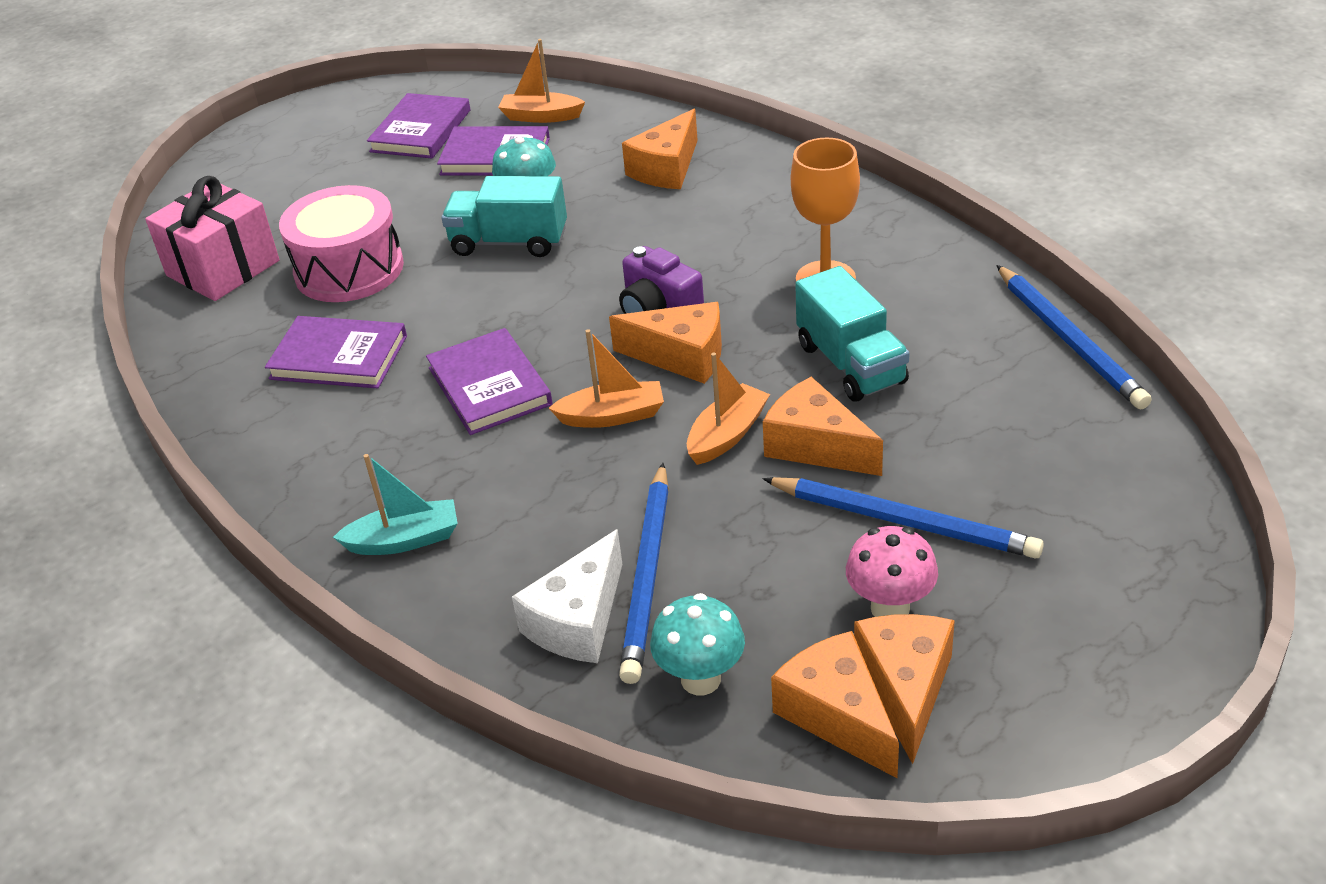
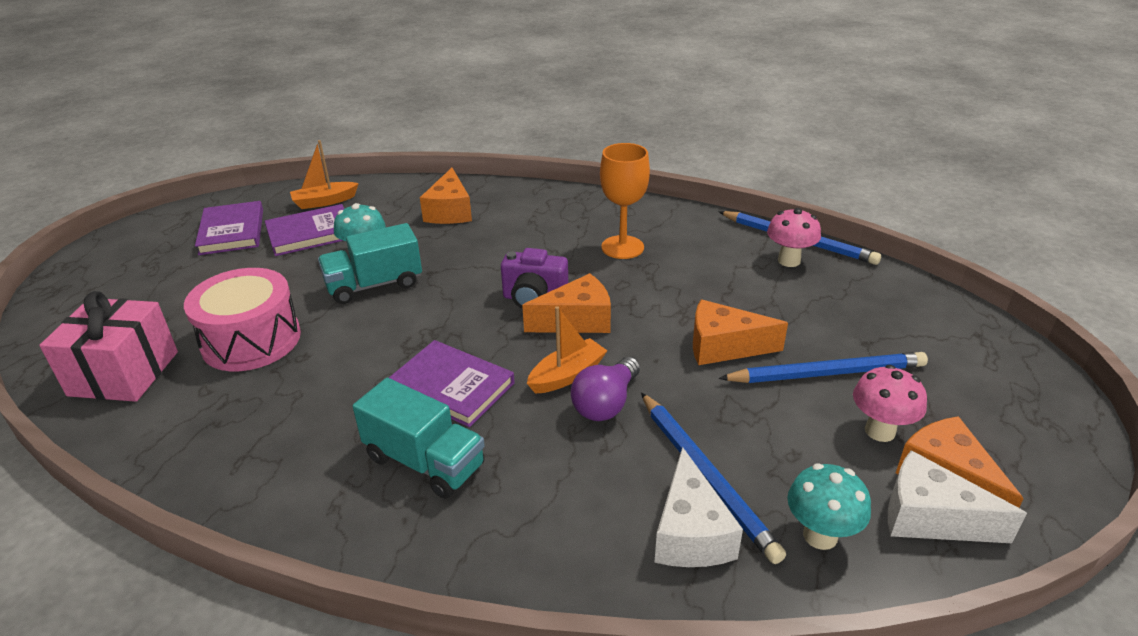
camera: 35 degrees left, 5 degrees down
purple book [265,316,407,388] -> none
turquoise boat [333,454,458,555] -> none
orange boat [687,353,770,465] -> none
orange cheese [771,631,899,778] -> white cheese [888,450,1027,543]
turquoise truck [795,266,910,402] -> turquoise truck moved to [353,378,485,499]
none -> purple light bulb [571,357,640,421]
none -> pink mushroom [767,208,821,267]

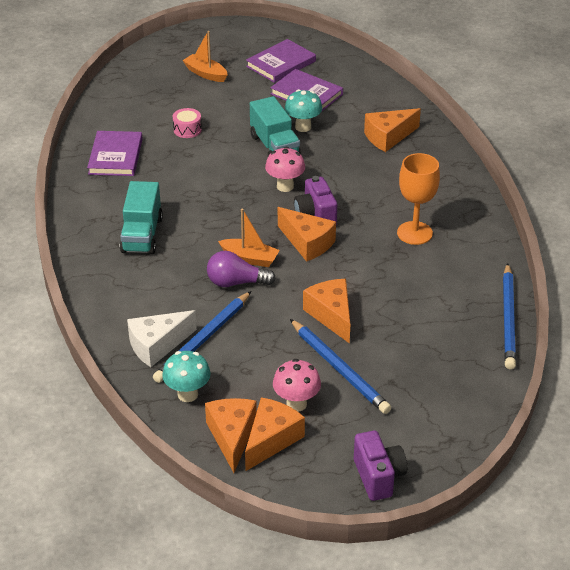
camera: 60 degrees right, 5 degrees up
pink gift [39,291,178,402] -> none
pink drum [184,268,301,371] -> pink drum [173,108,202,138], size x0.46
orange boat [290,140,359,209] -> orange boat moved to [182,31,228,82]
turquoise truck [318,223,422,304] -> turquoise truck turned 150 degrees counterclockwise [250,96,301,156]
purple book [389,340,515,427] -> purple book moved to [87,131,143,176]
pink mushroom [767,208,821,267] -> pink mushroom moved to [265,147,305,192]
white cheese [888,450,1027,543] -> orange cheese [205,398,257,473]
none -> purple camera [354,430,407,501]

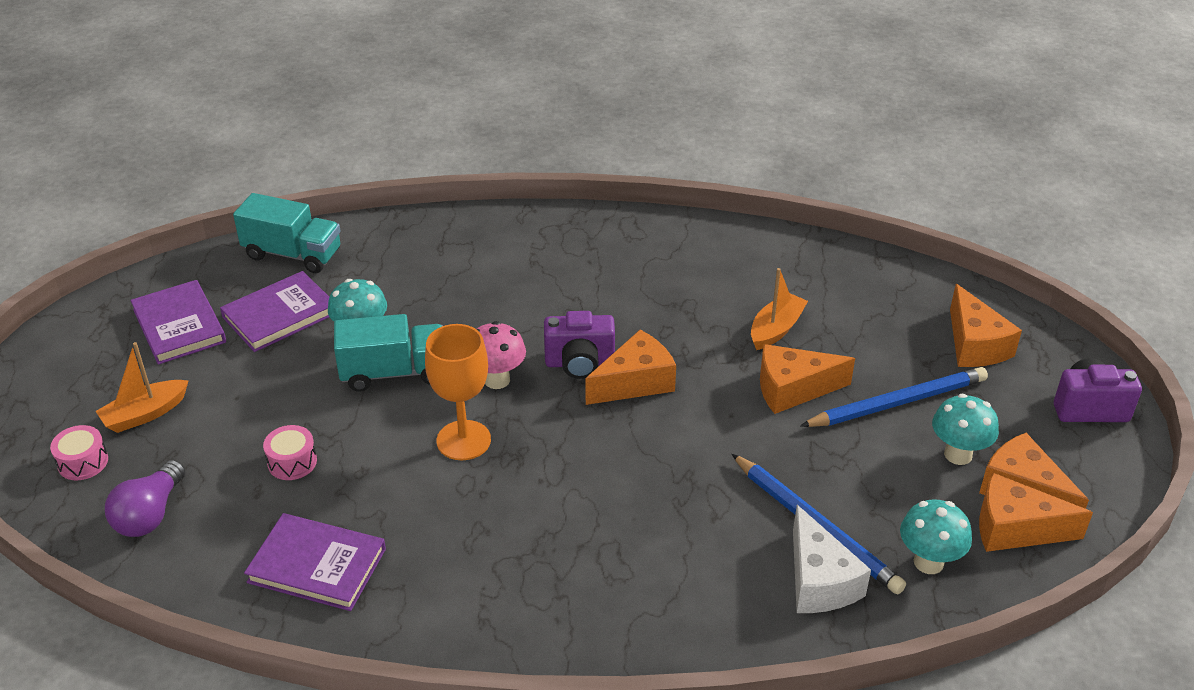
camera: 75 degrees left, 0 degrees up
turquoise truck [120,181,163,254] -> turquoise truck moved to [233,193,341,273]
purple light bulb [207,251,276,287] -> purple light bulb moved to [105,460,185,537]
orange boat [218,209,280,267] -> orange boat moved to [751,268,808,350]
pink mushroom [273,359,321,412] -> turquoise mushroom [932,394,999,465]
orange cheese [364,108,421,152] -> orange cheese moved to [950,284,1022,367]
orange goblet [397,153,440,245] -> orange goblet moved to [425,324,491,460]
blue pencil [503,263,516,369] -> none
none -> pink drum [50,425,108,480]

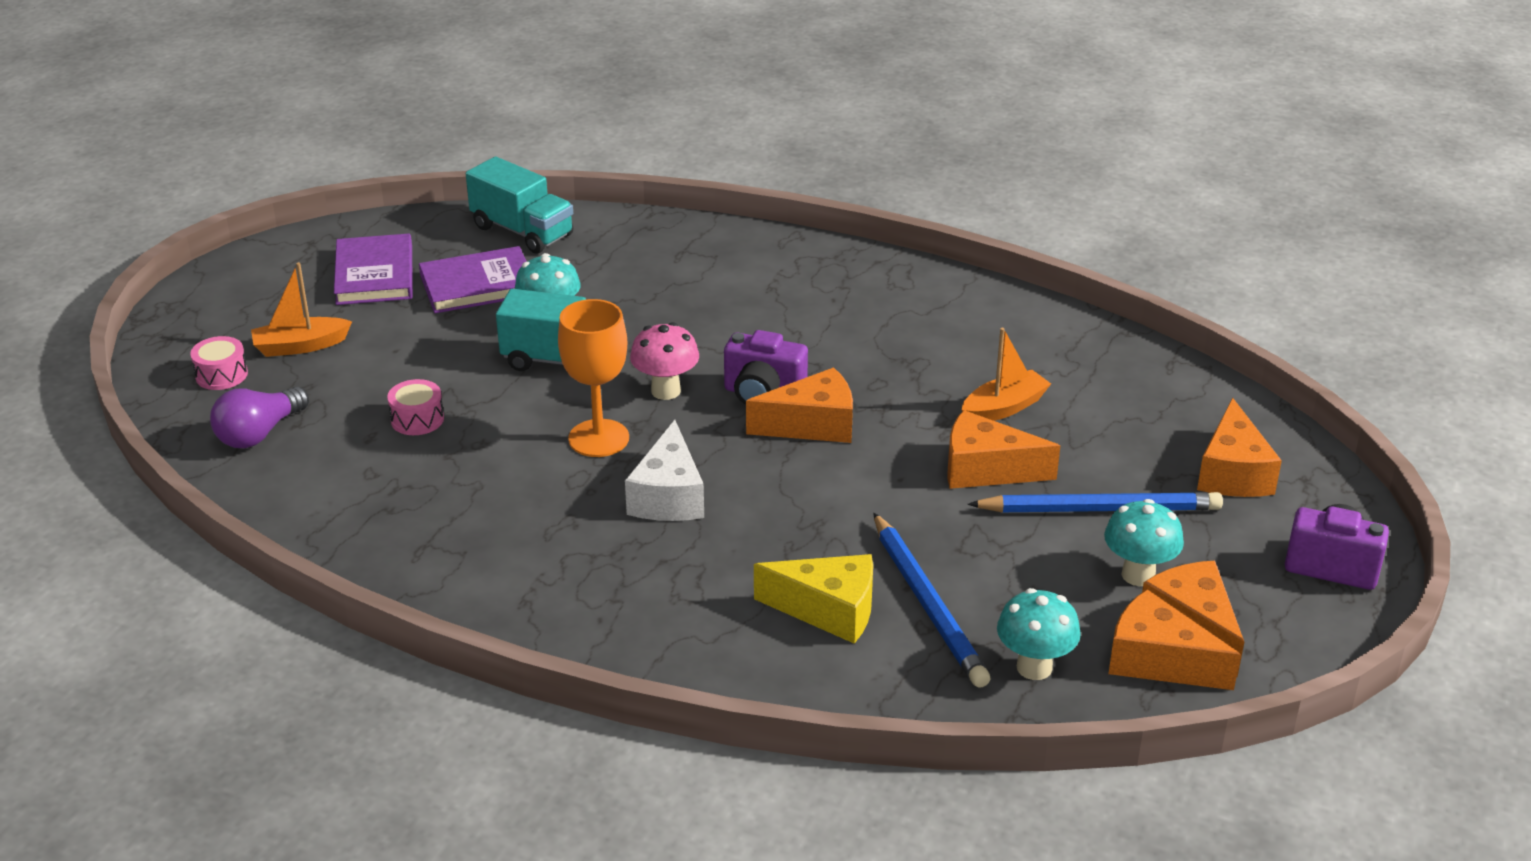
camera: 20 degrees right, 5 degrees down
purple book [244,513,386,611] -> none
white cheese [793,505,871,613] -> white cheese moved to [625,420,704,521]
none -> yellow cheese [754,554,873,644]

